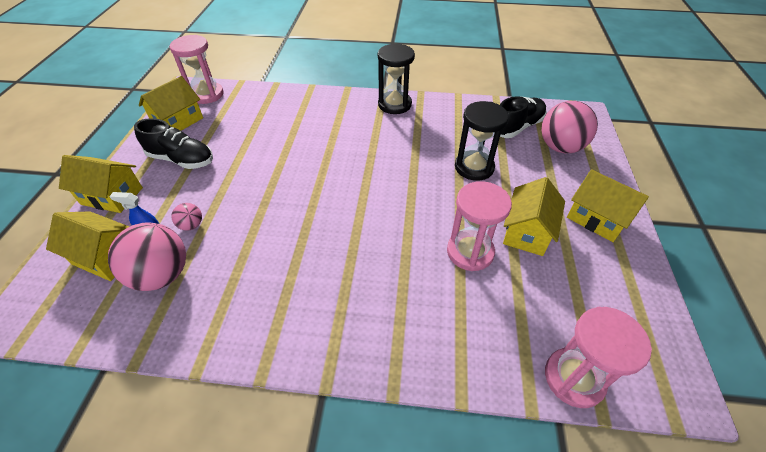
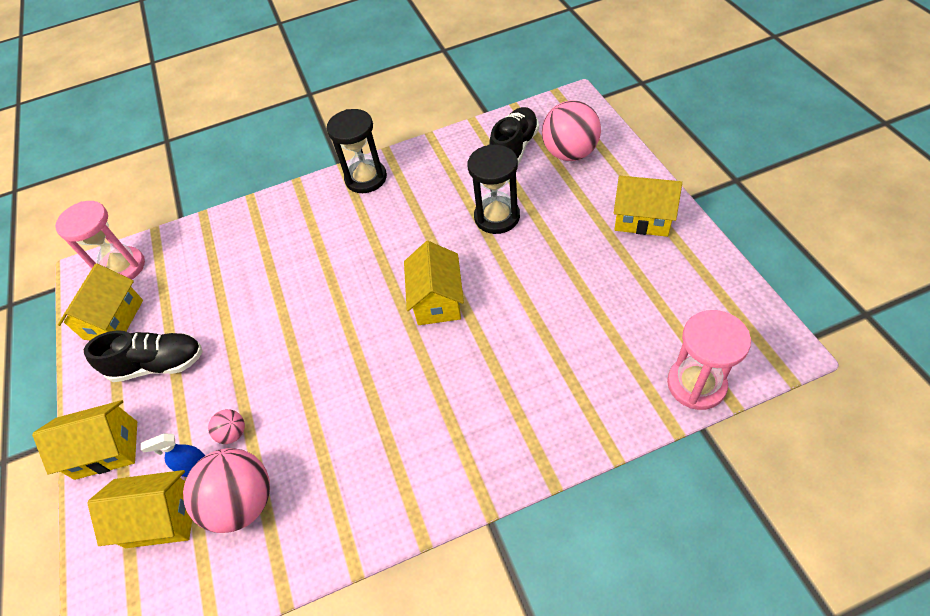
camera: 20 degrees left, 5 degrees up
pink hourglass [447,181,512,271] -> none
yellow house [503,177,565,256] -> yellow house moved to [404,241,464,325]

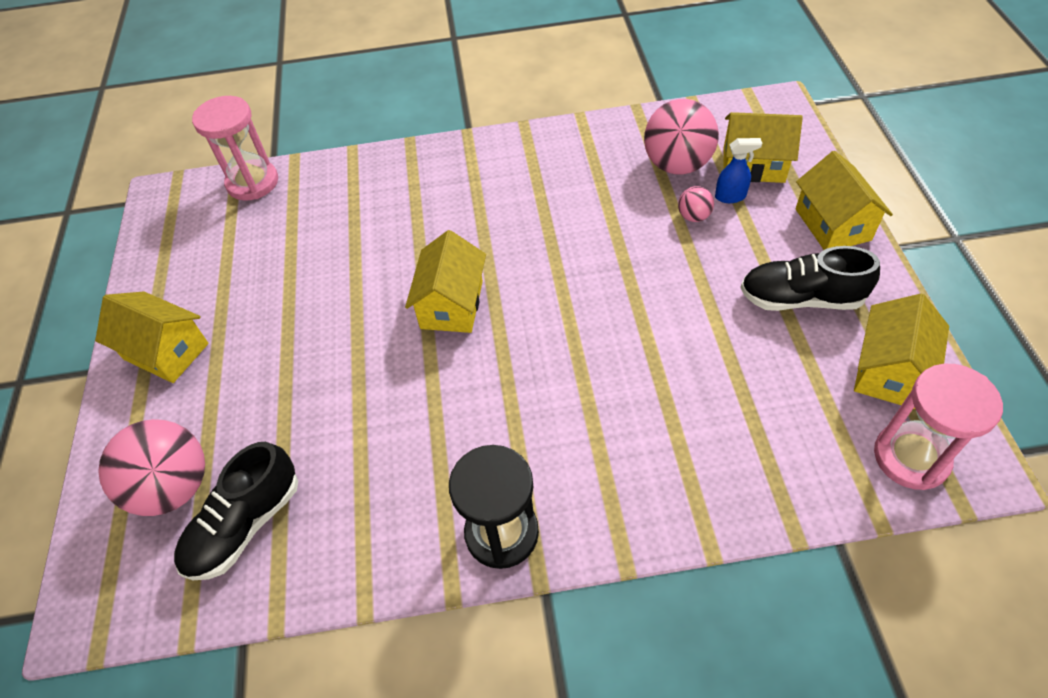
camera: 170 degrees left, 0 degrees up
yellow house [32,400,137,480] -> yellow house turned 75 degrees clockwise [796,151,893,250]
black hourglass [467,144,520,234] -> none

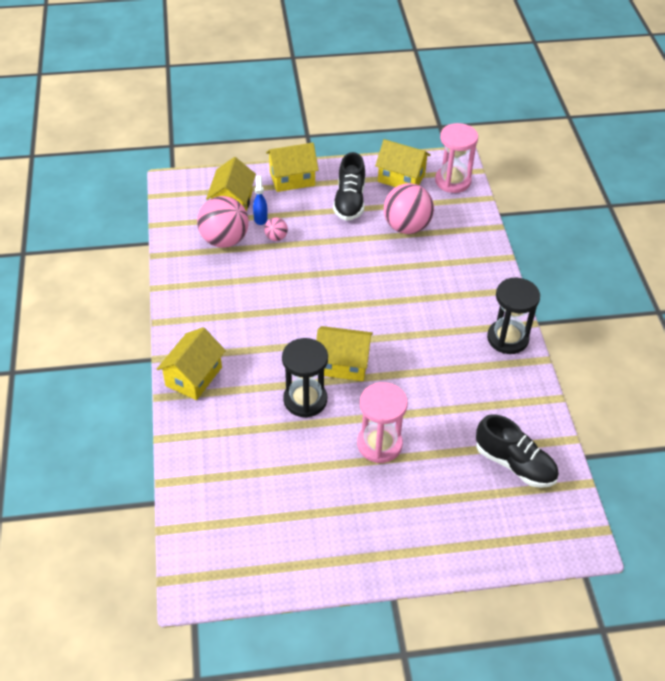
camera: 95 degrees left, 5 degrees down
yellow house [95,292,209,383] -> yellow house moved to [157,327,226,400]
pink ball [98,419,205,516] -> pink ball moved to [384,183,434,234]
pink hourglass [192,96,278,201] -> pink hourglass moved to [357,382,408,463]
none -> black hourglass [282,338,328,418]

